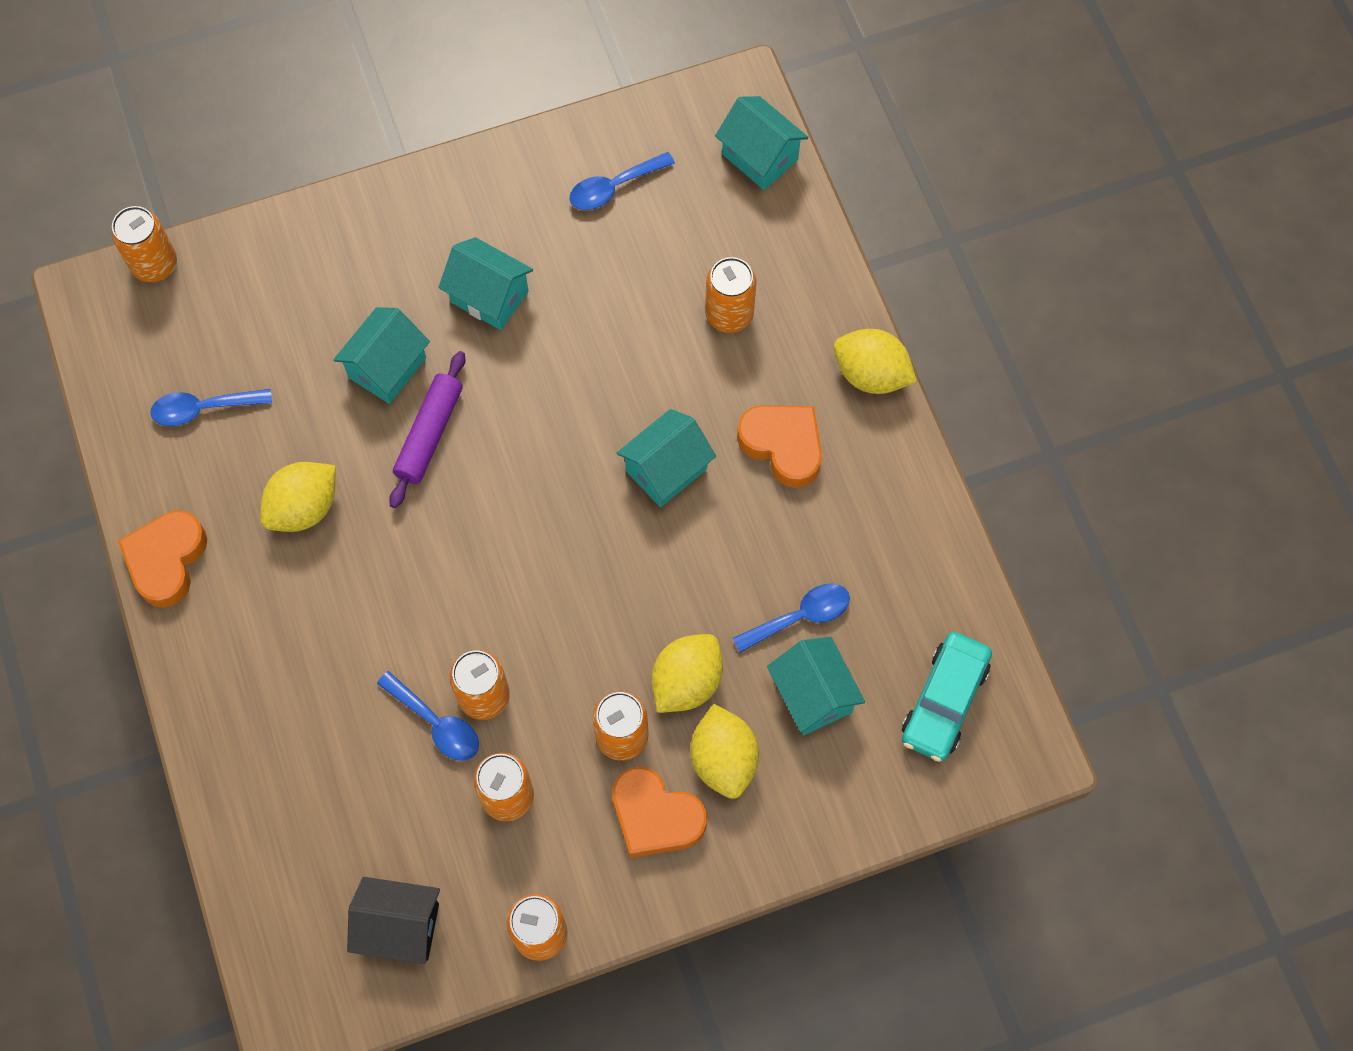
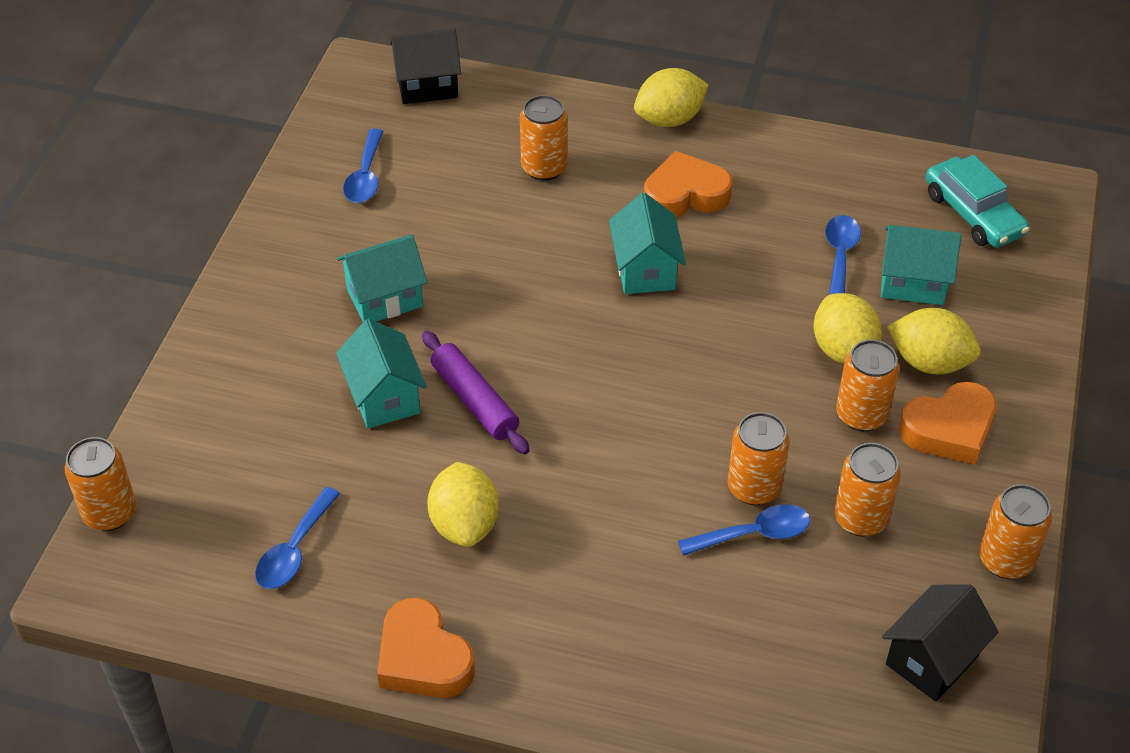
camera: 55 degrees left, 20 degrees down
turquoise house [715,96,808,190] -> black house [390,28,461,104]

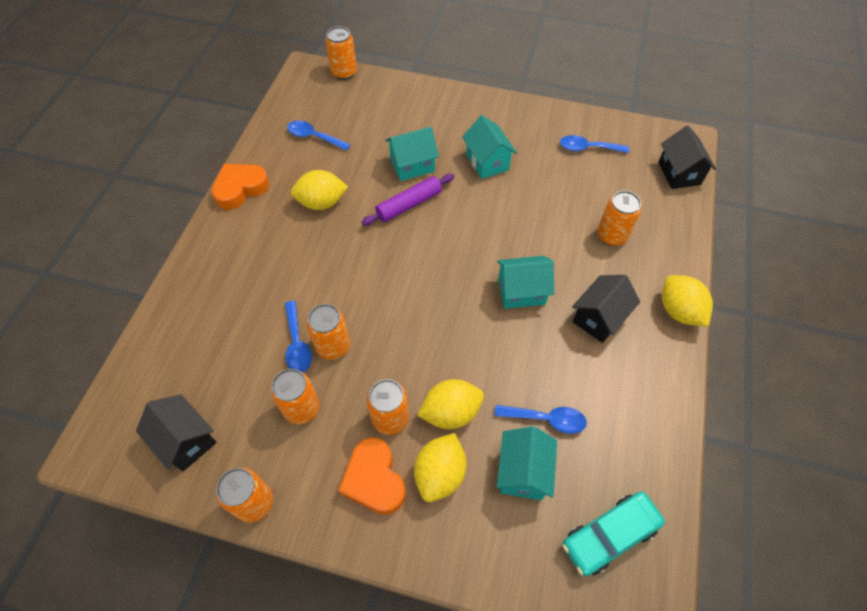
camera: 90 degrees right, 10 degrees up
orange heart [644,151,733,218] -> black house [572,275,640,343]

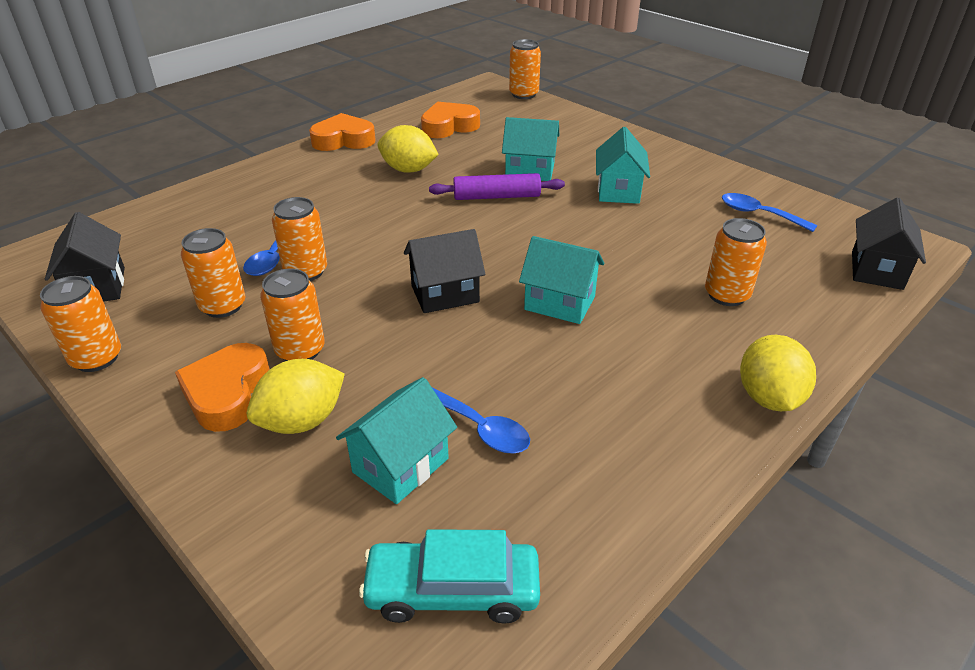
camera: 30 degrees right, 20 degrees down
blue spoon [287,121,351,151] -> orange heart [421,101,480,138]
yellow lemon [417,379,484,429] -> none
black house [572,275,640,343] -> black house moved to [404,229,485,313]

